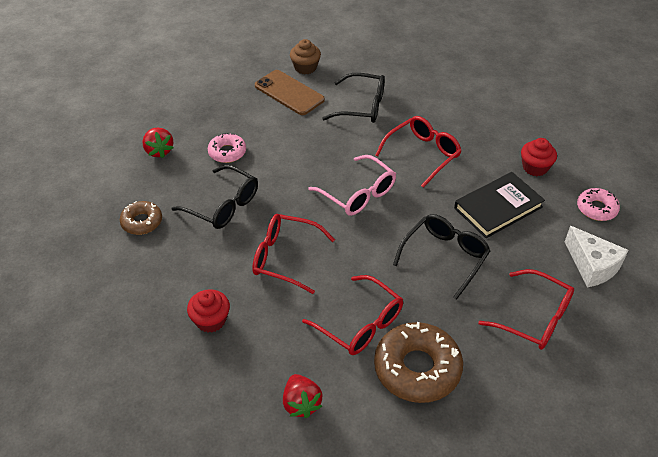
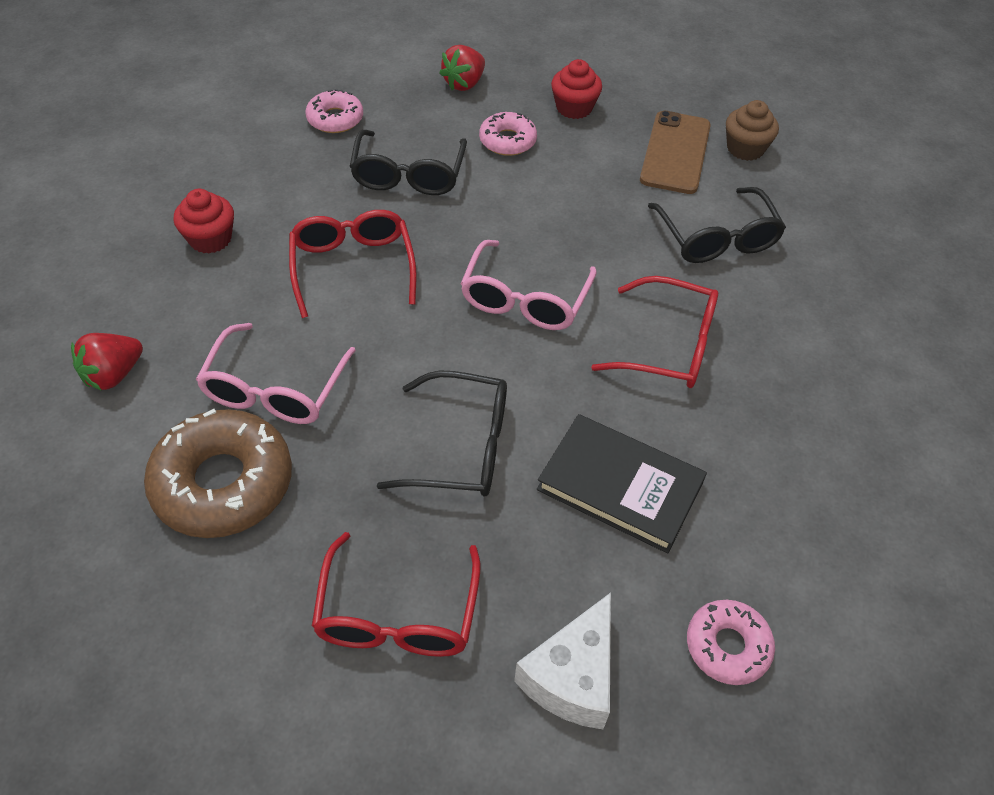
camera: 60 degrees right, 5 degrees up
brown donut [120,201,162,235] -> pink donut [305,89,363,133]
red glasses [302,275,403,355] -> pink glasses [196,323,356,424]
red cupcake [521,138,557,176] -> red cupcake moved to [551,59,602,119]

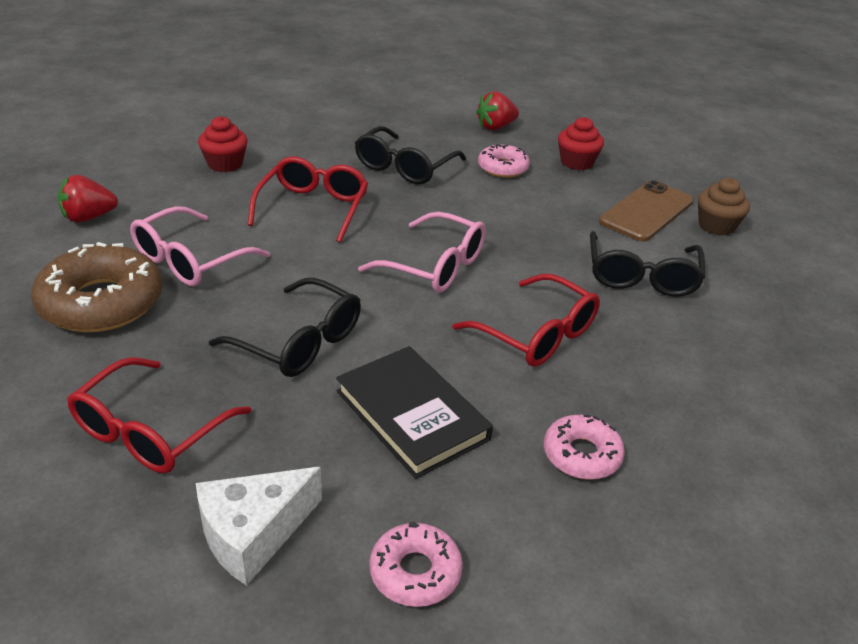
camera: 25 degrees right, 15 degrees down
pink donut [305,89,363,133] -> pink donut moved to [544,415,625,480]
pink glasses [460,240,597,330] -> pink glasses turned 105 degrees counterclockwise [358,212,486,293]

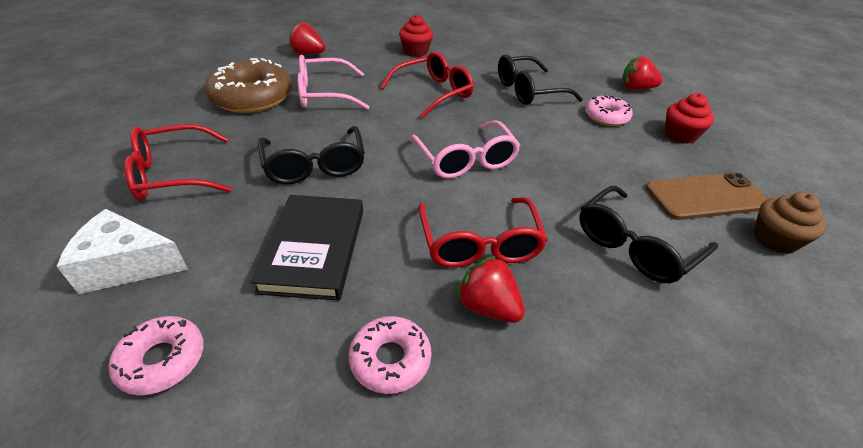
camera: 40 degrees right, 5 degrees up
none -> red strawberry [456,256,525,323]

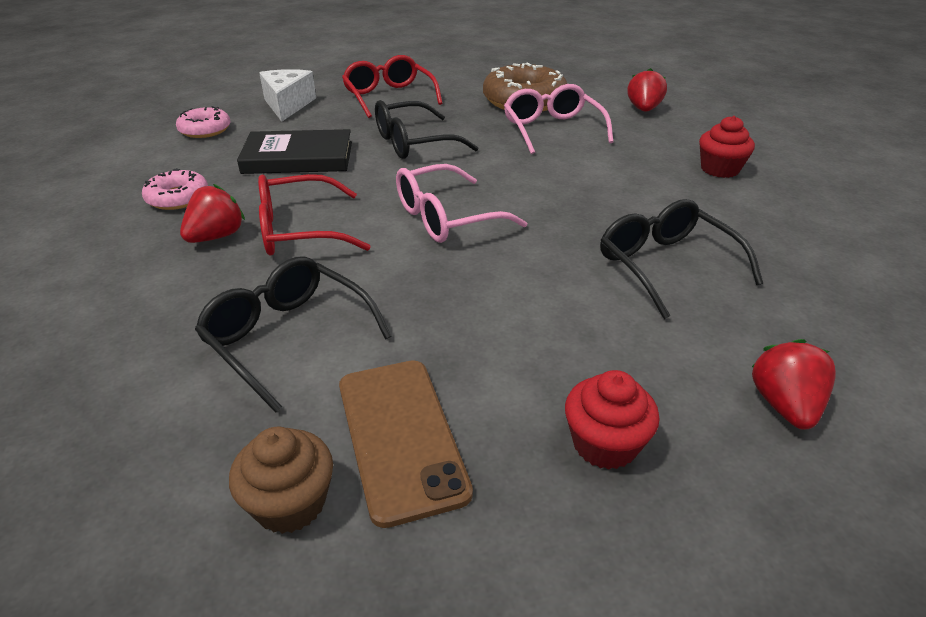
camera: 85 degrees right, 5 degrees down
red glasses [380,51,474,119] -> none
pink donut [585,95,633,126] -> none

